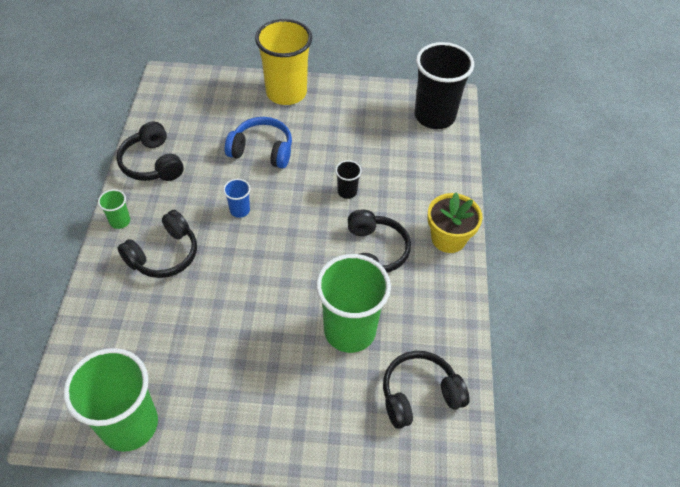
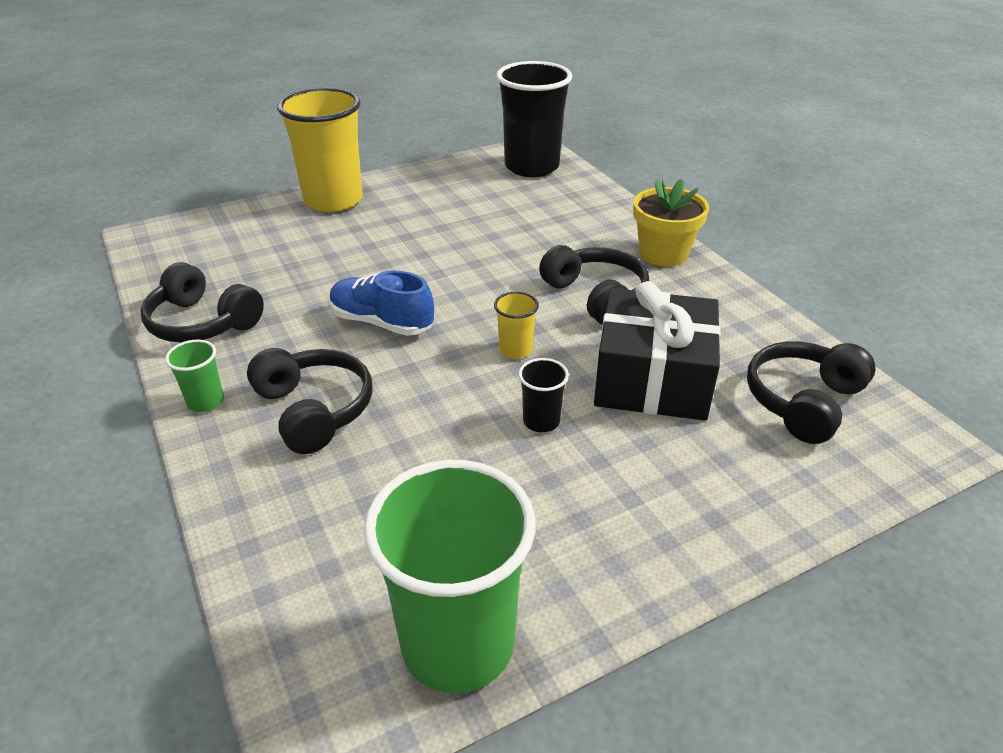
camera: 30 degrees left, 15 degrees down
black headphones [117,210,197,278] -> black headphones turned 45 degrees counterclockwise [247,348,372,454]
blue cup [223,179,250,218] -> blue shoe [330,271,434,336]
blue headphones [225,117,292,169] -> none
green cup [316,254,391,353] -> black gift [594,281,721,421]
black cup [335,160,362,199] -> black cup moved to [518,358,569,432]
none -> yellow cup [494,292,539,359]

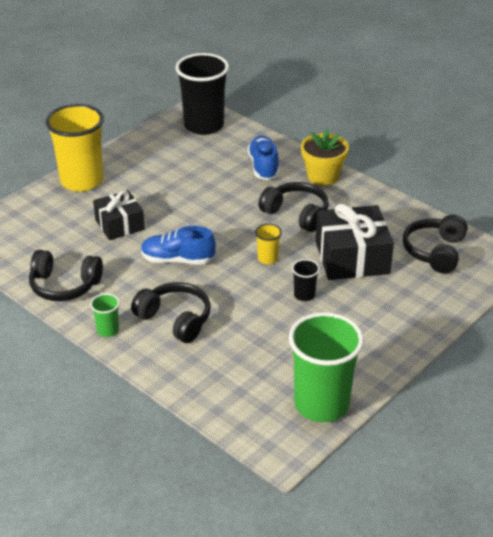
camera: 20 degrees left, 0 degrees up
none -> black gift [93,190,145,240]
none -> blue shoe [248,136,279,180]

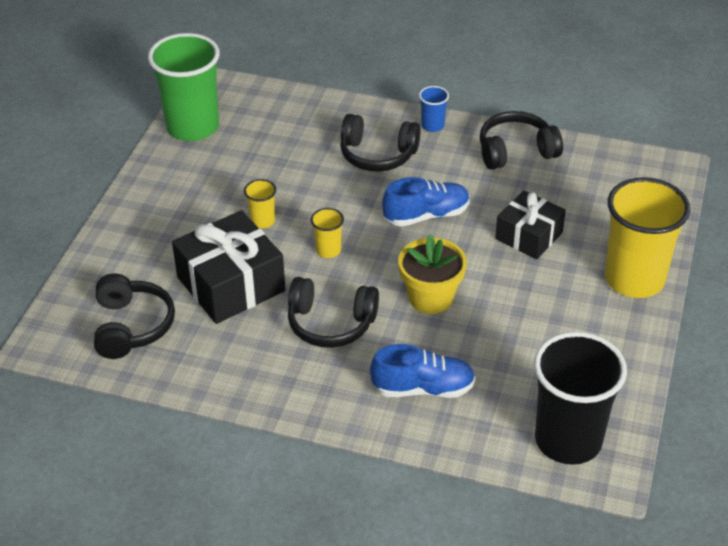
camera: 155 degrees right, 5 degrees up
green cup [90,293,120,337] -> blue cup [419,86,449,132]
blue shoe [248,136,279,180] -> blue shoe turned 60 degrees counterclockwise [370,344,475,398]
black cup [292,259,320,301] -> yellow cup [244,179,277,228]
yellow flower pot [301,129,349,186] -> yellow flower pot moved to [398,234,467,314]

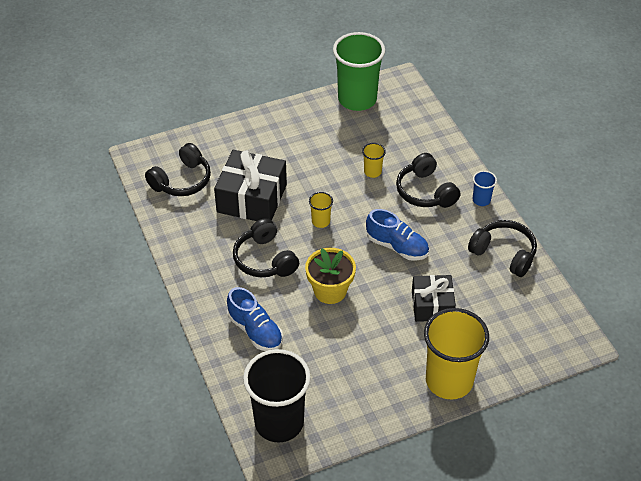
camera: 50 degrees right, 5 degrees up
yellow cup [244,179,277,228] -> yellow cup moved to [362,143,386,178]

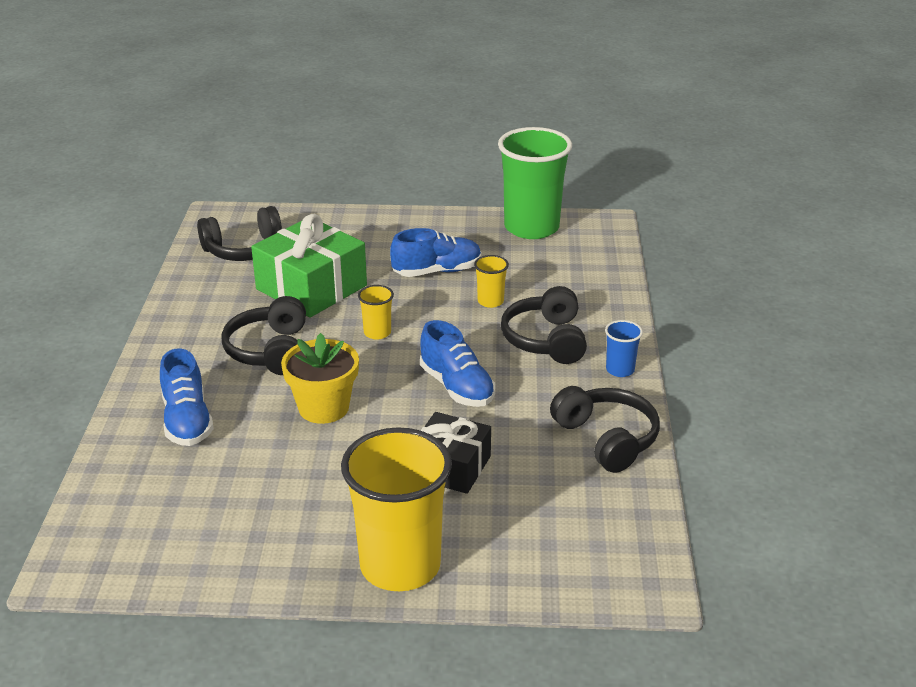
camera: 25 degrees right, 15 degrees down
black gift [214,150,287,221] -> green gift [251,214,367,317]
black cup [243,349,311,442] -> none
none -> blue shoe [390,228,482,277]

